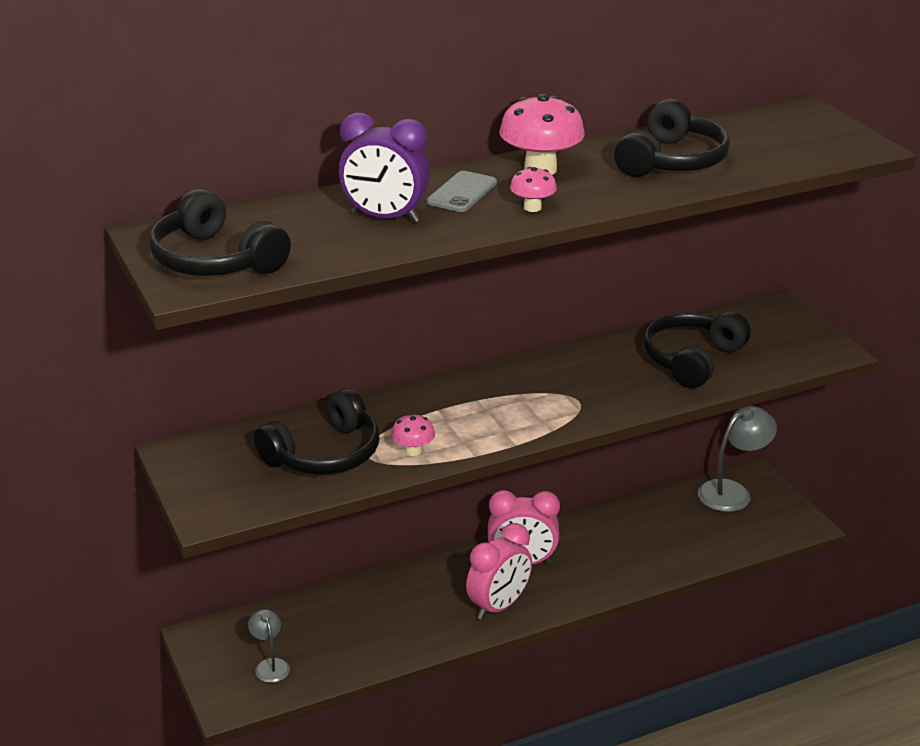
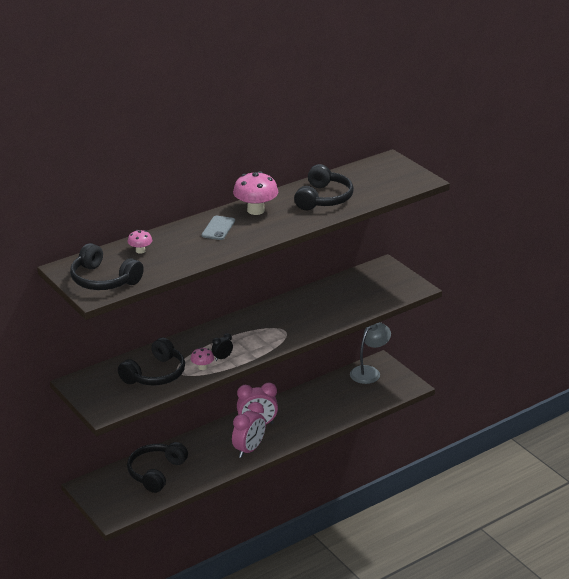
camera: 10 degrees left, 0 degrees up
grey lamp [248,609,290,683] -> none
purple clock [339,113,430,223] -> none
pink mushroom [510,167,557,212] -> pink mushroom moved to [127,230,152,254]
black headphones [643,311,751,388] -> black headphones moved to [127,442,188,493]
none -> black clock [212,333,233,361]

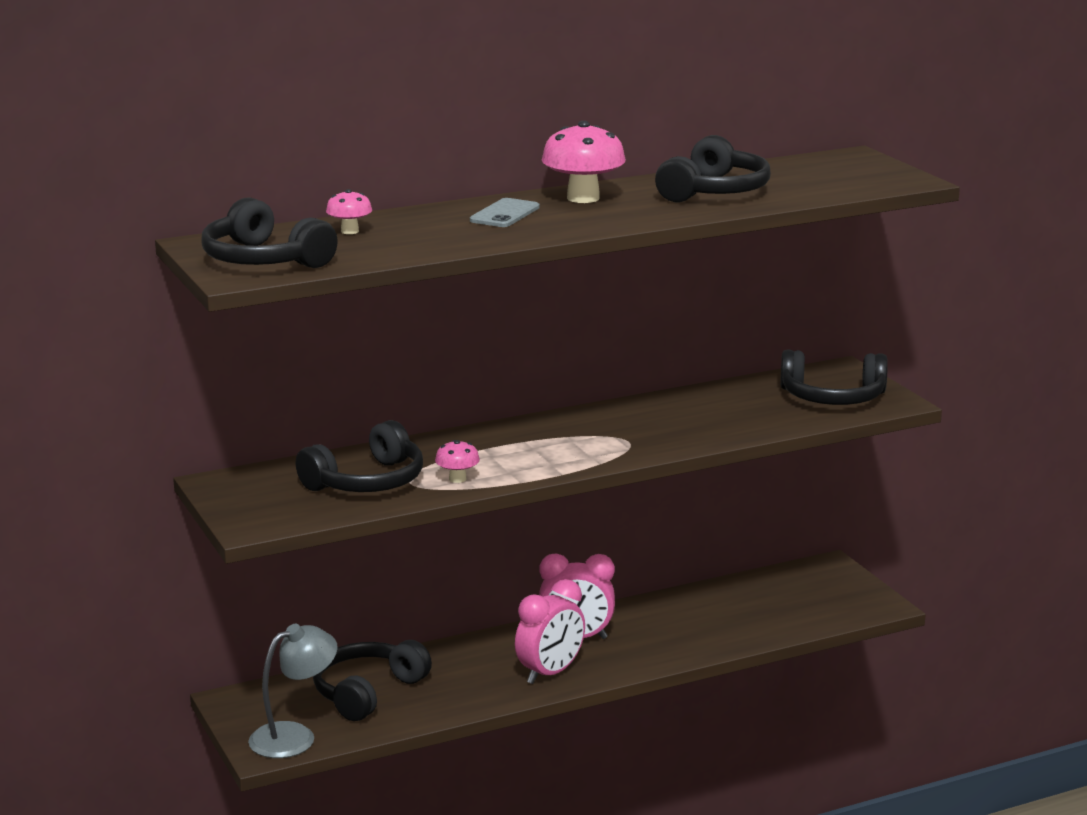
camera: 10 degrees right, 10 degrees down
black clock [212,333,233,361] -> none
grey lamp [350,322,391,384] -> grey lamp moved to [248,624,338,758]
none -> black headphones [780,350,888,405]

